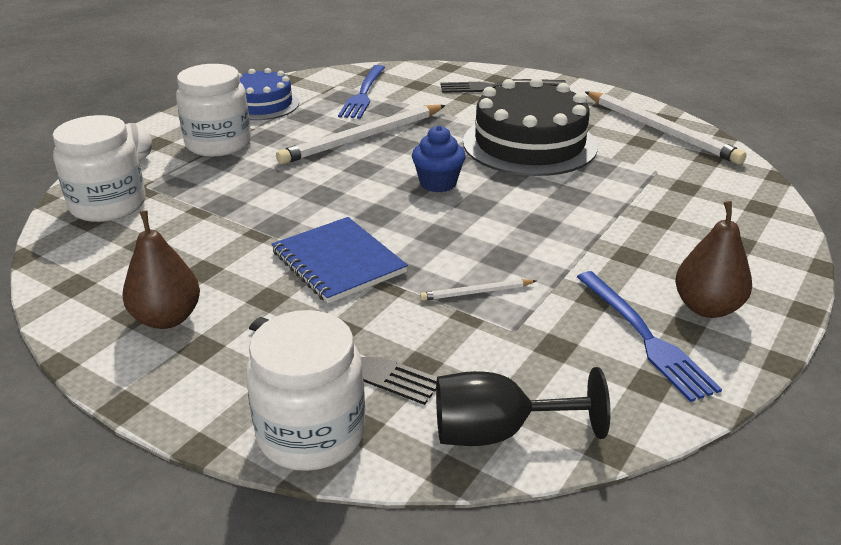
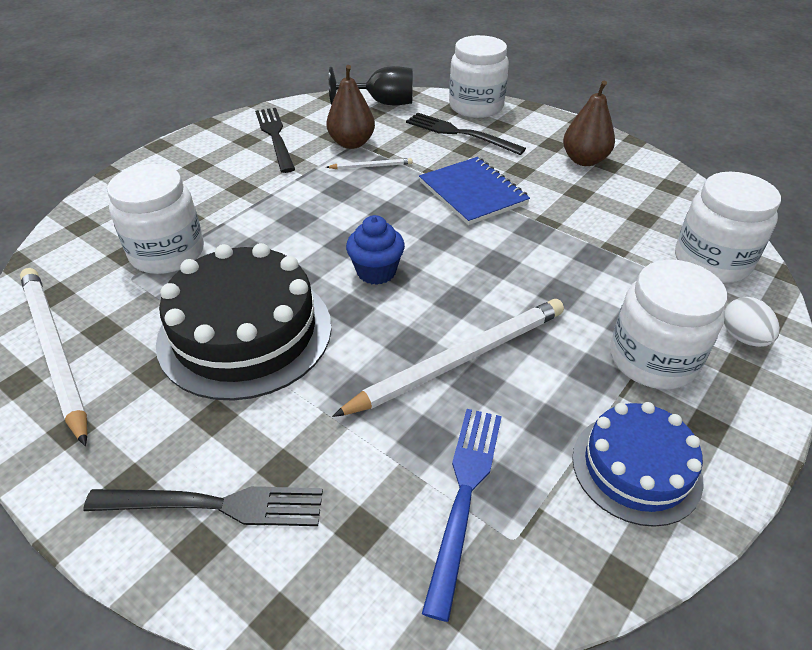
camera: 175 degrees left, 10 degrees up
blue fork [577,271,722,402] -> black fork [255,108,295,173]
brown pear [675,201,752,318] -> brown pear moved to [326,65,375,149]
none -> white jar [107,164,204,274]

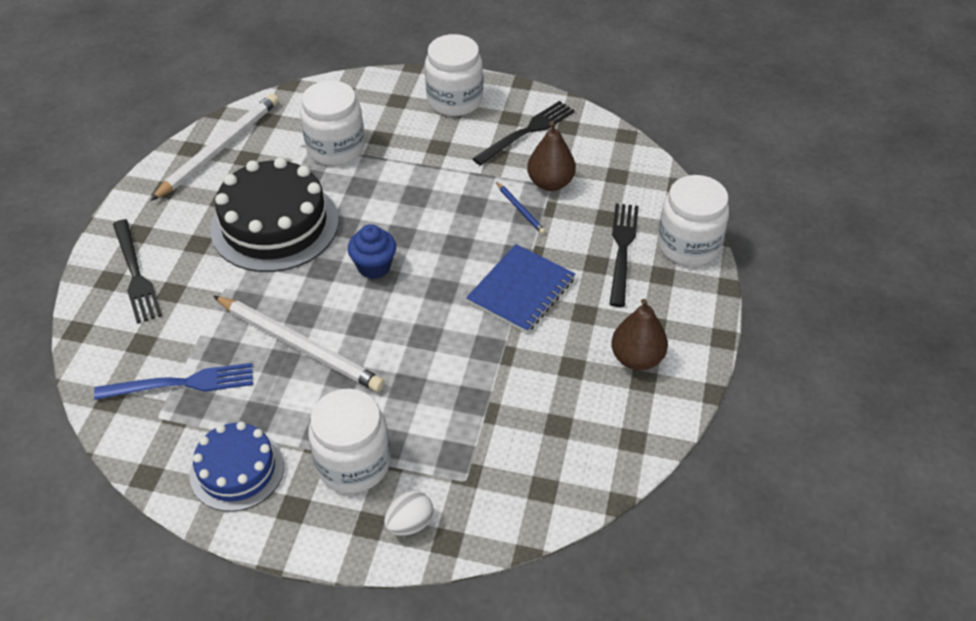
camera: 65 degrees right, 5 degrees up
white pencil [326,158,413,169] -> blue pencil [496,182,546,234]
black goblet [329,66,412,105] -> none
white jar [675,172,781,283] -> white jar moved to [425,34,483,116]

